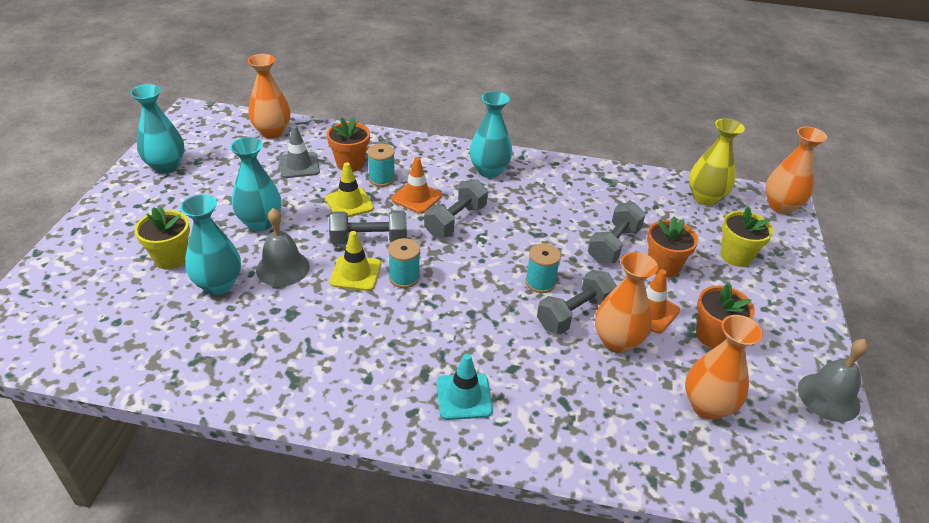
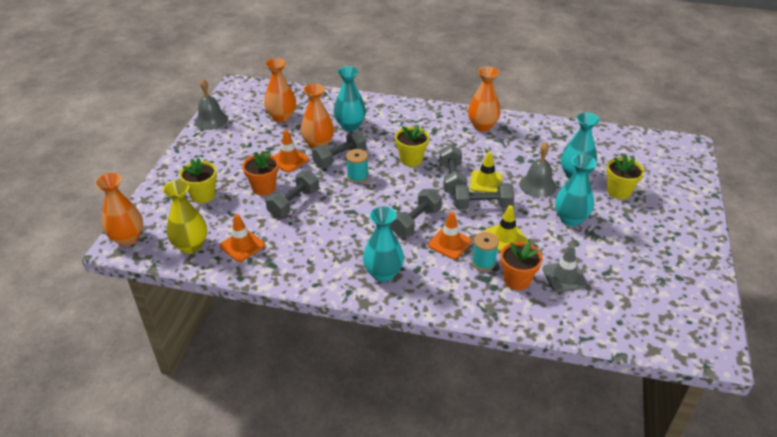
camera: 175 degrees left, 0 degrees up
turquoise vase [130,84,185,174] -> turquoise vase moved to [334,66,366,131]
orange vase [248,54,290,139] -> orange vase moved to [468,67,500,131]
turquoise spool [388,238,420,288] -> grey dumbbell [439,145,467,195]
turquoise traffic cone [437,354,493,420] -> none
orange flower pot [696,283,755,349] -> none
none -> orange traffic cone [220,214,265,262]
none -> yellow flower pot [395,125,429,167]

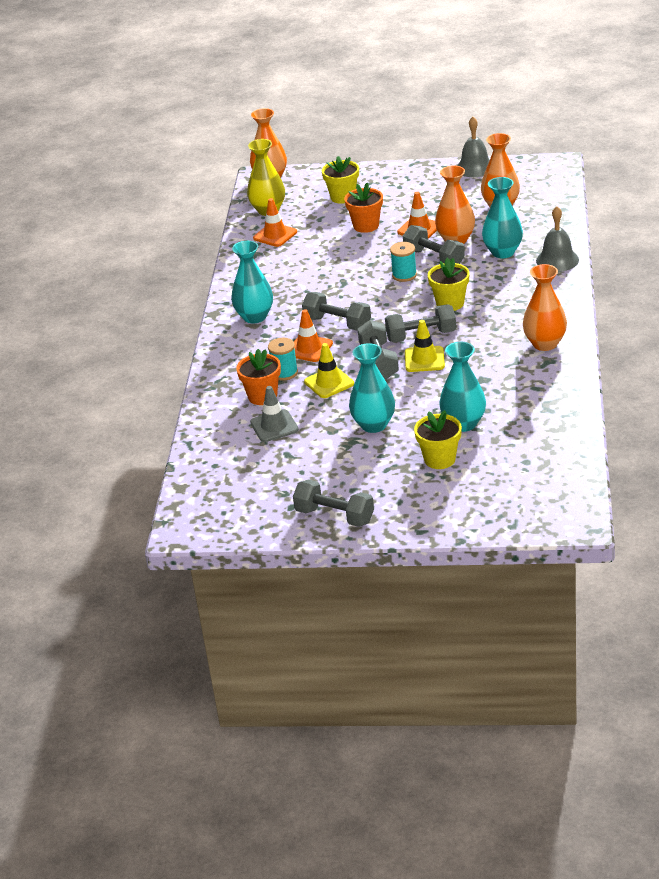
camera: 85 degrees right, 5 degrees down
grey dumbbell [266,170,319,218] -> grey dumbbell moved to [293,479,374,527]
grey bell [519,142,556,198] -> grey bell moved to [536,206,579,272]

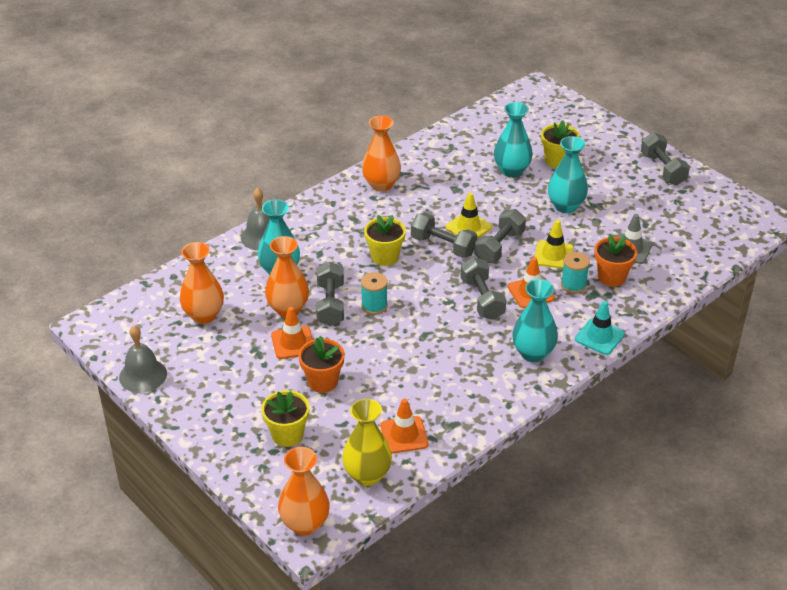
camera: 140 degrees left, 5 degrees up
none -> turquoise traffic cone [575,301,625,355]

